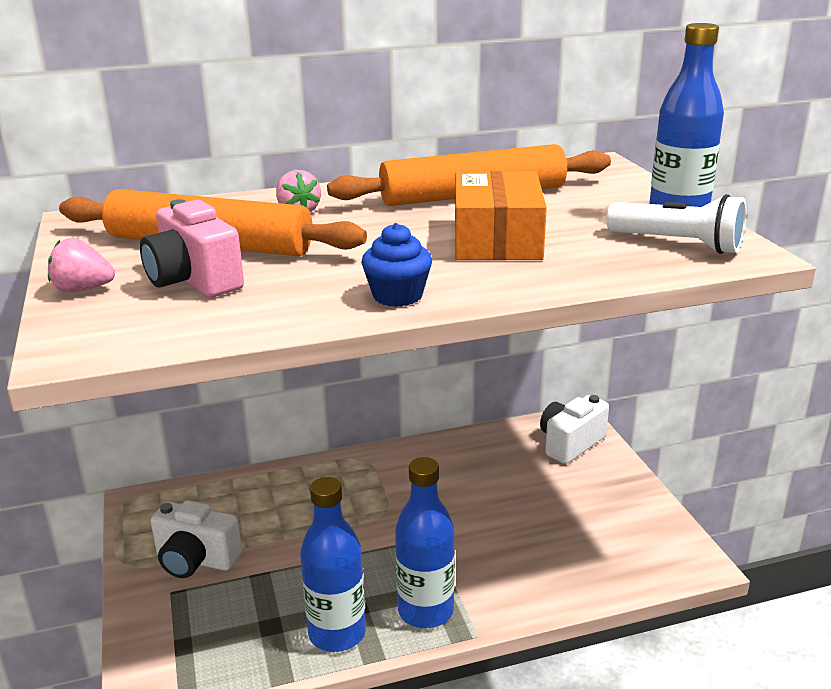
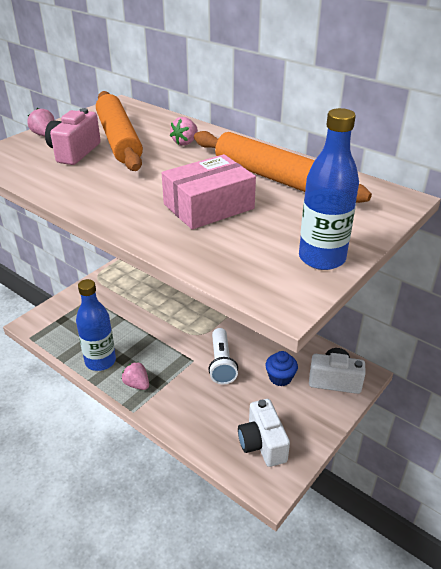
camera: 55 degrees right, 10 degrees up
white camera [151,500,242,578] -> white camera moved to [238,399,290,467]
blue cupcake [361,223,432,307] -> blue cupcake moved to [265,351,298,386]
blue bottle [395,457,455,628] -> pink strawberry [122,362,149,390]
orange box [455,171,547,260] -> pink box [162,154,256,230]
white flashlight [606,194,747,254] -> white flashlight moved to [208,328,238,384]

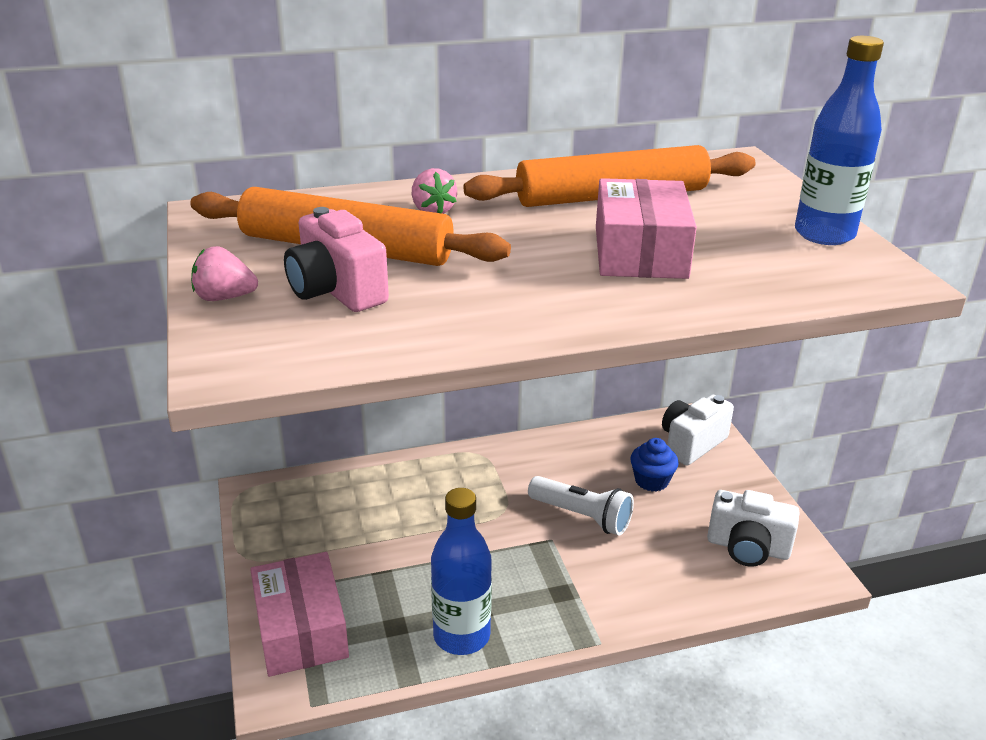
camera: 55 degrees left, 5 degrees down
pink strawberry [122,362,149,390] -> none
none -> pink box [250,552,349,677]

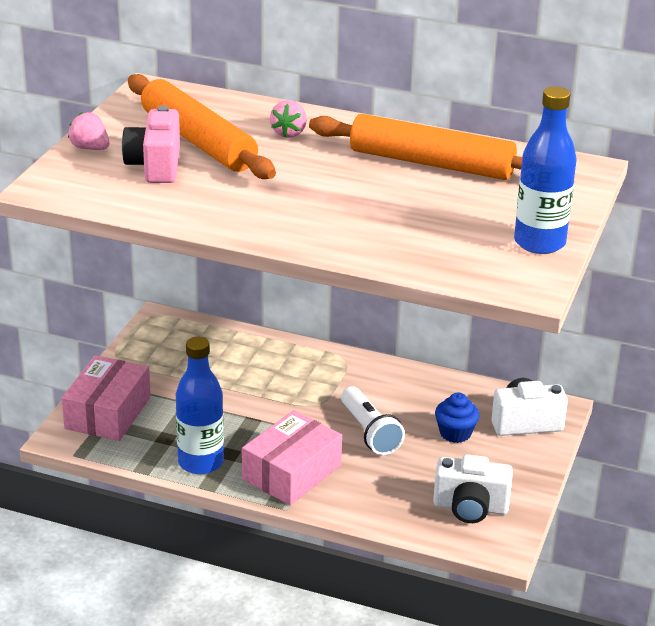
camera: 35 degrees right, 0 degrees up
pink box [596,178,697,279] -> pink box moved to [242,410,342,505]
white camera [707,490,800,567] -> white camera turned 45 degrees counterclockwise [433,454,513,523]

